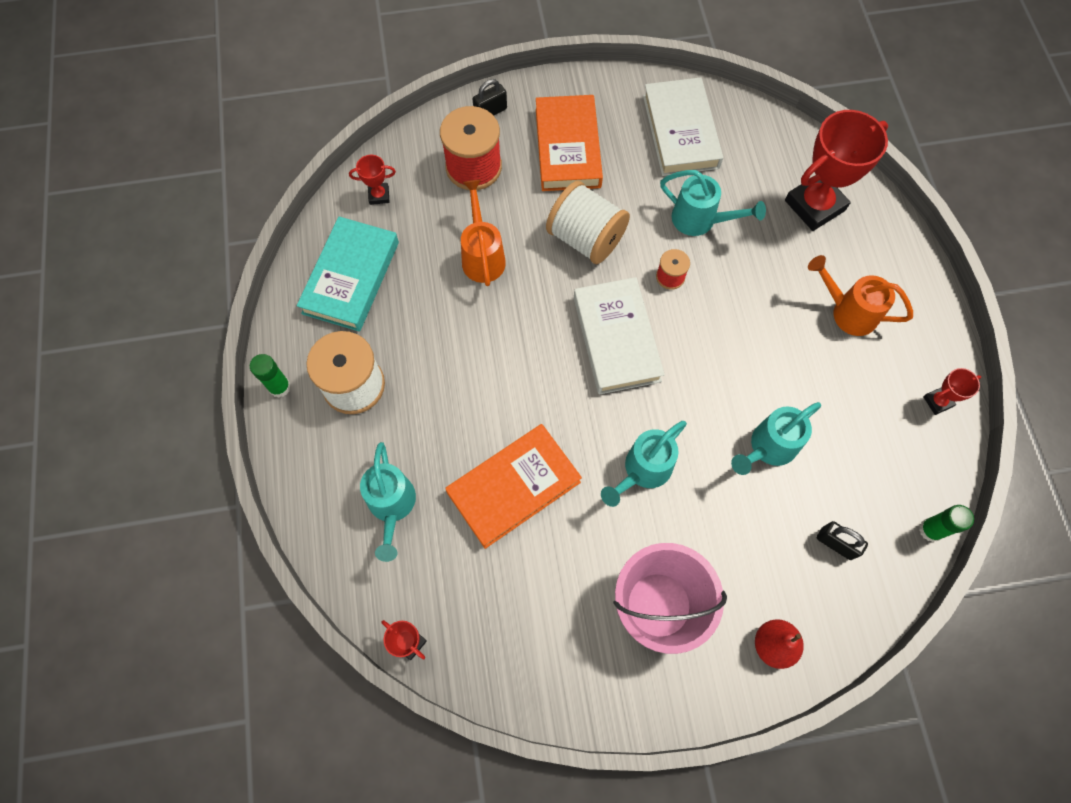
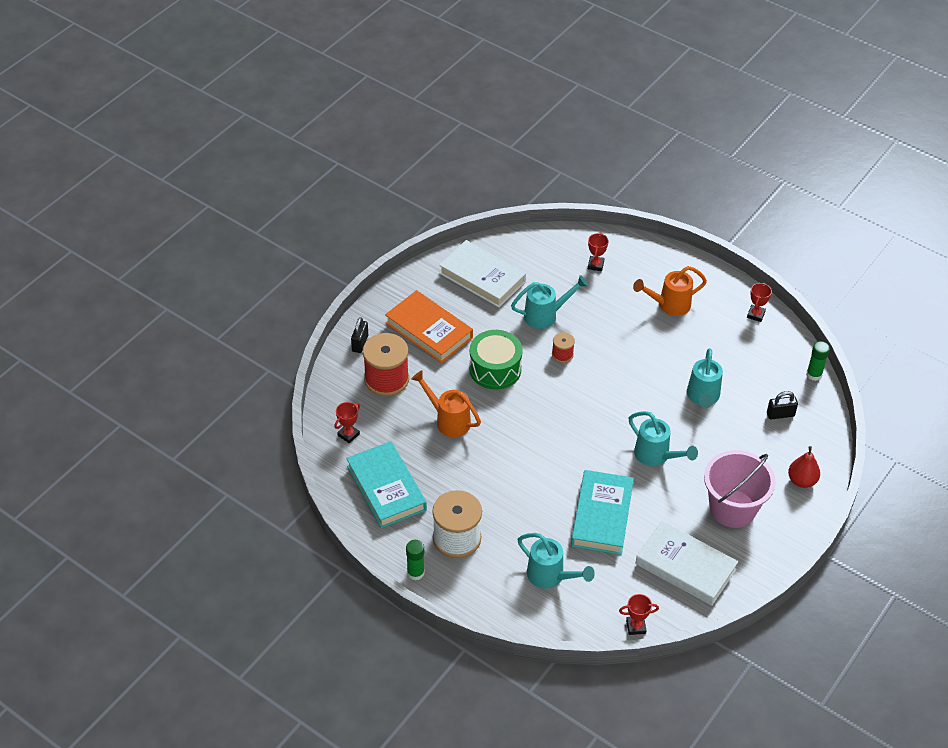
camera: 45 degrees left, 20 degrees down
orange book [445,424,582,549] -> turquoise book [571,470,634,555]
white spool [546,181,630,264] -> green drum [469,330,523,390]
white book [574,277,665,395] -> white book moved to [635,521,738,606]
turquoise watering can [601,421,687,507] -> turquoise watering can turned 45 degrees counterclockwise [629,411,698,466]
red trophy [785,110,888,231] -> red trophy [588,233,609,271], size x0.45

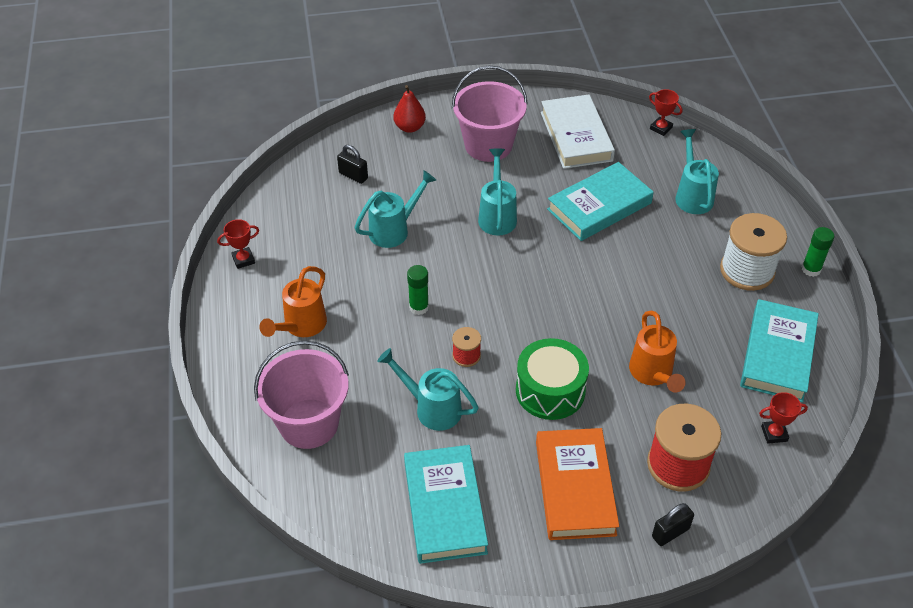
camera: 135 degrees left, 0 degrees up
white book [439,240,526,308] -> turquoise book [404,445,488,564]
red trophy [588,233,609,271] -> pink bucket [254,340,349,449]
orange watering can [633,266,707,316] -> orange watering can turned 90 degrees clockwise [259,266,327,337]
green glue stick [806,341,830,381] -> green glue stick moved to [407,265,429,315]

